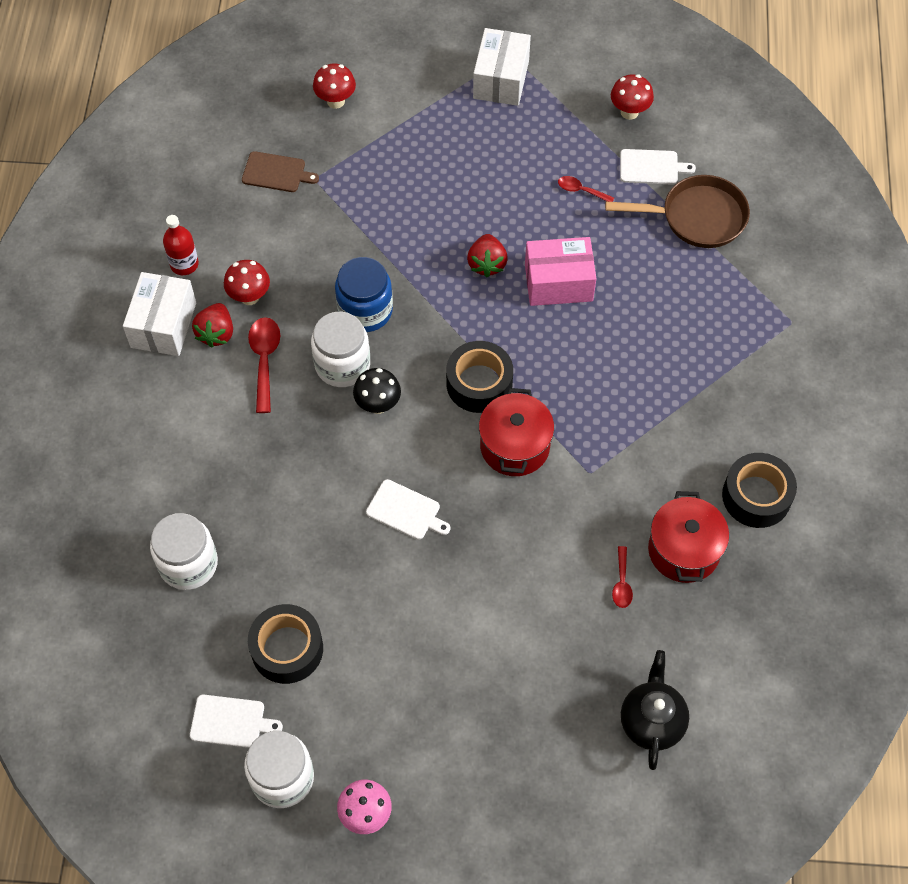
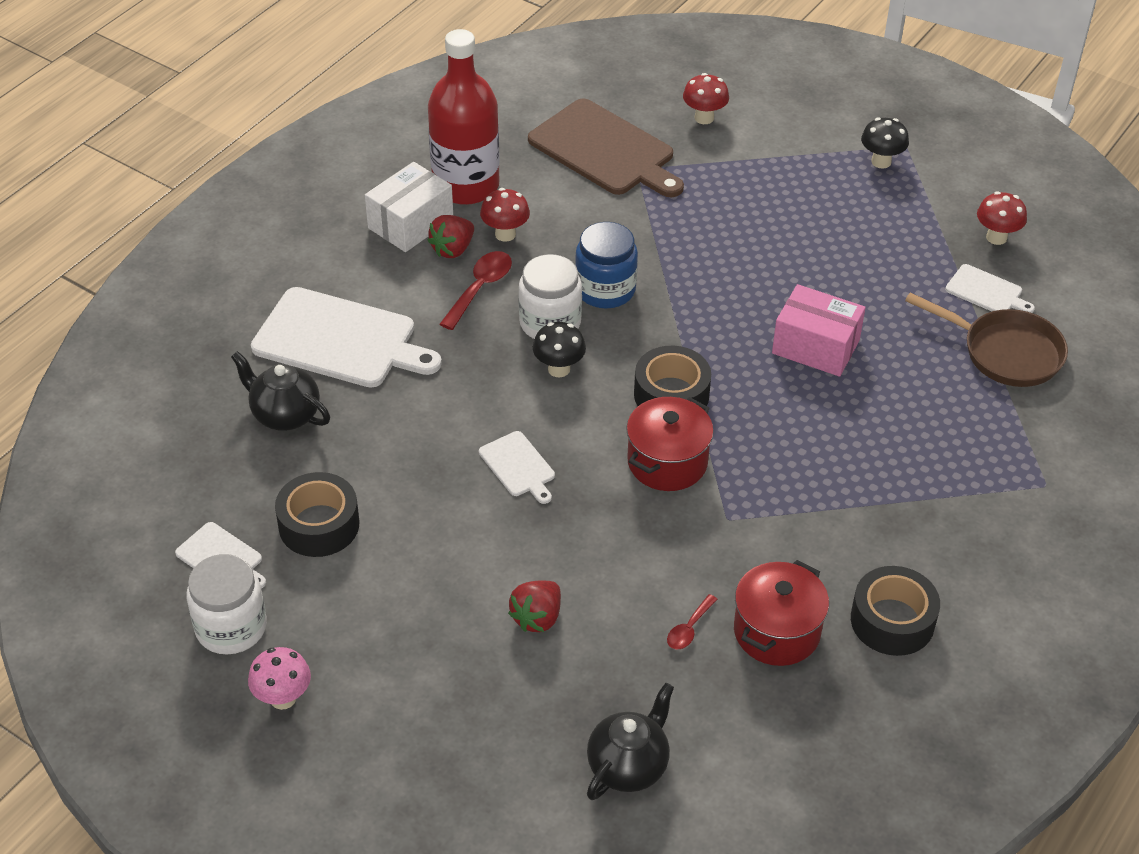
camera: 30 degrees right, 15 degrees down
white jar [150,513,218,590] -> black teapot [231,351,330,431]
red bottle [163,215,199,275] -> red bottle [428,29,500,205], size x2.19
brown cutting board [242,151,319,192] -> brown cutting board [528,99,684,197], size x2.08
red strawberry [467,234,508,277] -> red strawberry moved to [508,581,561,632]
white box [473,28,531,106] -> black mushroom [861,117,909,168]
red spoon [558,176,614,202] -> none
none -> white cutting board [251,287,442,388]

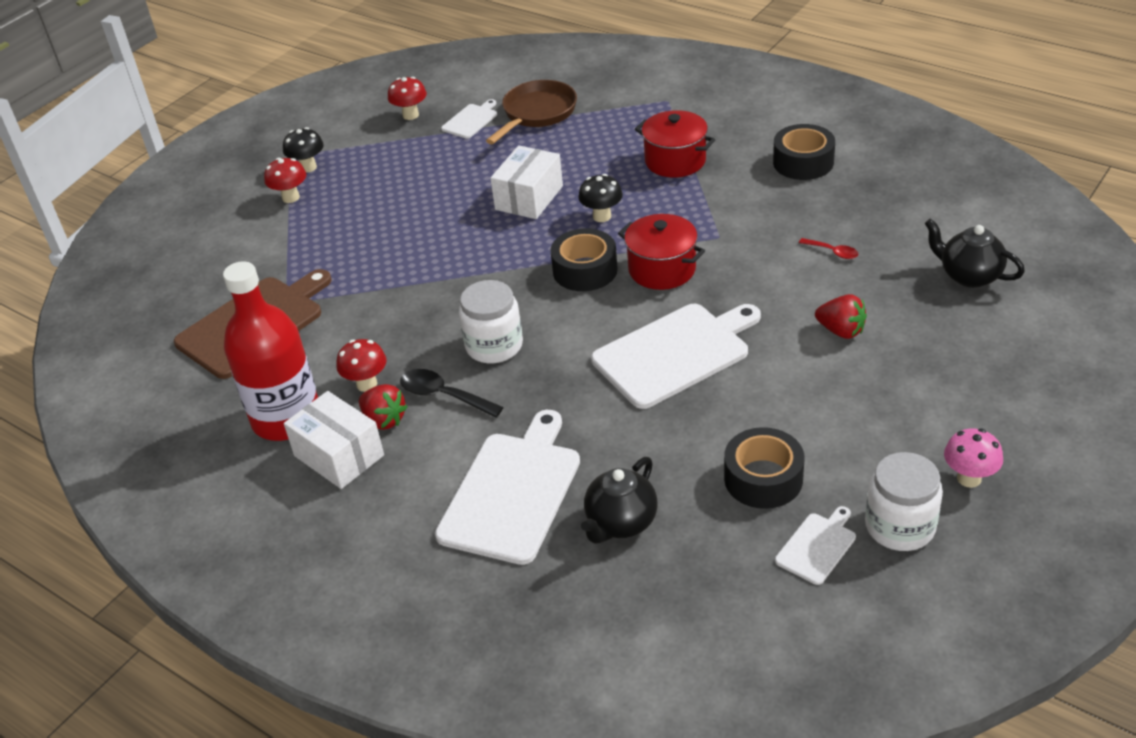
camera: 85 degrees left, 5 degrees down
red spoon [440,251,512,330] -> black spoon [400,369,504,418]
white cutting board [479,431,555,504] -> white cutting board [591,304,761,409], size x2.08
black mushroom [533,322,586,377] -> black mushroom moved to [578,174,623,222]
blue jar [575,222,638,308] -> none
red mushroom [683,73,729,124] -> red mushroom moved to [264,158,306,203]
red pot [734,560,829,666] -> red pot moved to [635,110,716,178]
pink box [772,284,866,377] -> white box [490,145,563,219]

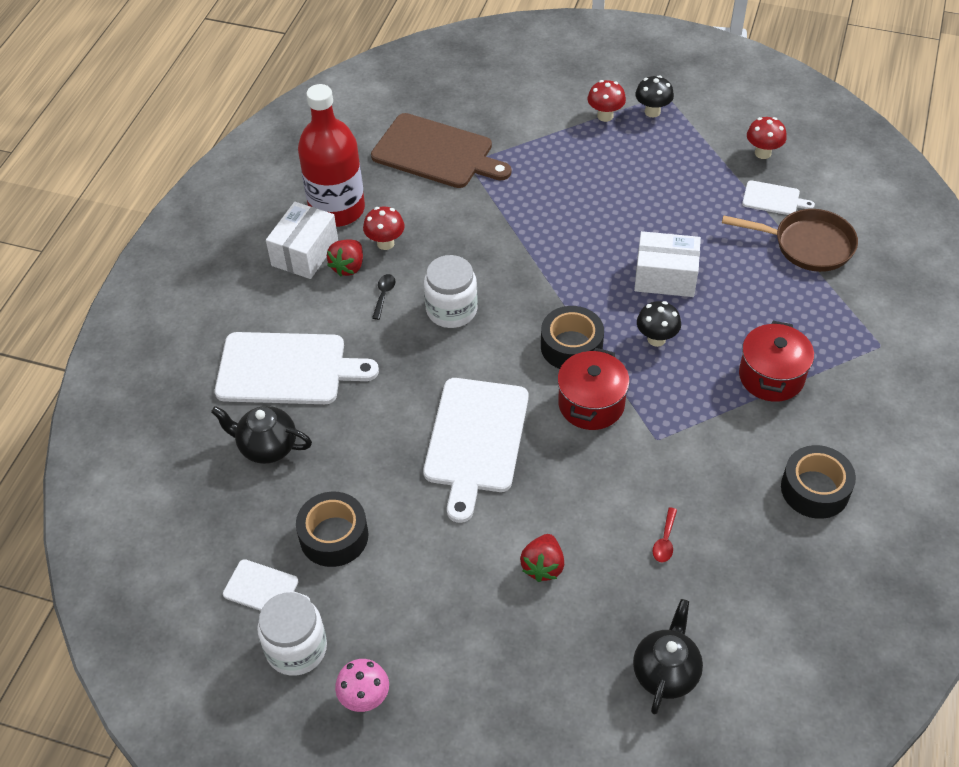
camera: 70 degrees right, 10 degrees up
black spoon [400,369,504,418] -> black spoon [372,274,396,320], size x0.59
white cutting board [591,304,761,409] -> white cutting board turned 60 degrees clockwise [423,378,529,523]

